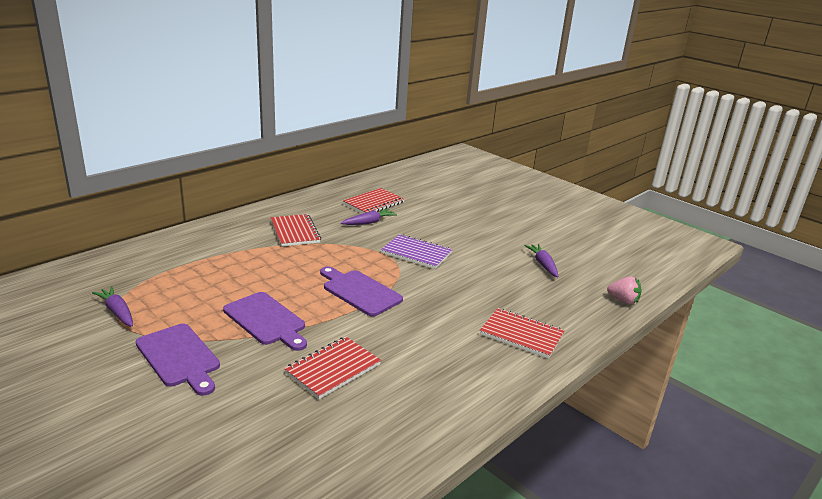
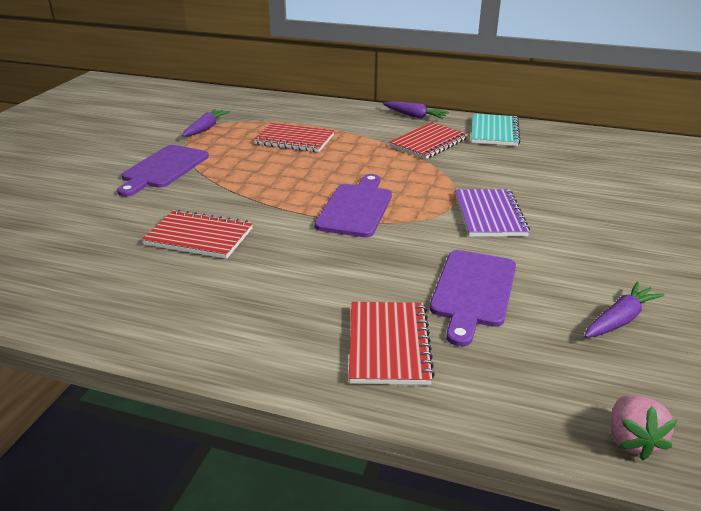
camera: 65 degrees right, 5 degrees up
purple cutting board [223,292,307,351] -> purple cutting board moved to [430,250,516,346]
purple carrot [341,209,397,225] -> purple carrot moved to [383,101,449,119]
red notebook [343,188,404,214] -> red notebook moved to [253,123,334,152]
none -> turquoise notebook [471,113,520,146]

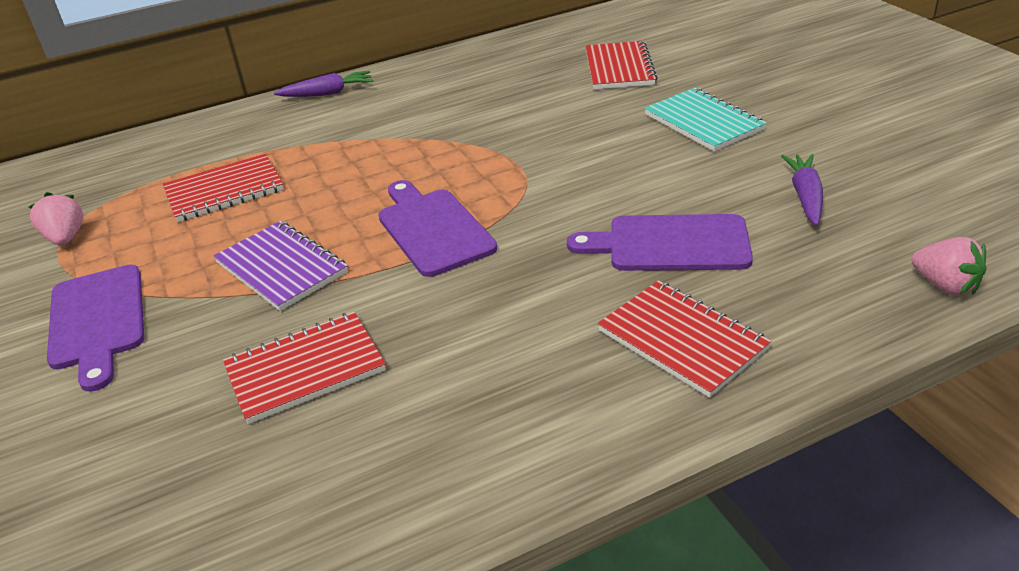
camera: 40 degrees left, 5 degrees up
purple carrot [182,109,230,137] -> pink strawberry [29,192,83,246]
red notebook [389,122,468,159] -> red notebook moved to [585,41,658,89]
purple cutting board [430,250,516,346] -> purple cutting board turned 120 degrees clockwise [567,214,753,271]
purple notebook [455,189,530,237] -> purple notebook moved to [213,221,348,311]
turquoise notebook [471,113,520,146] -> turquoise notebook moved to [644,88,767,152]

